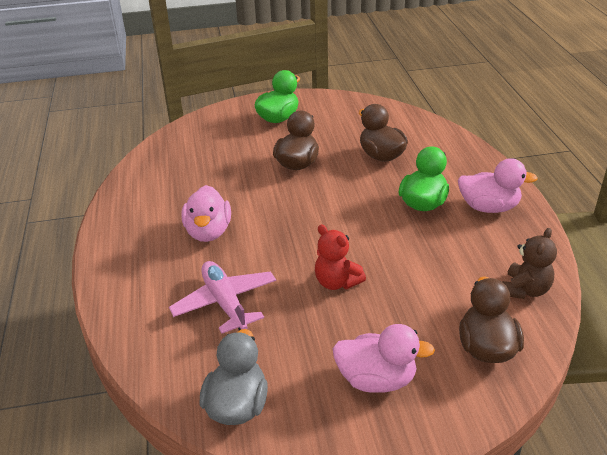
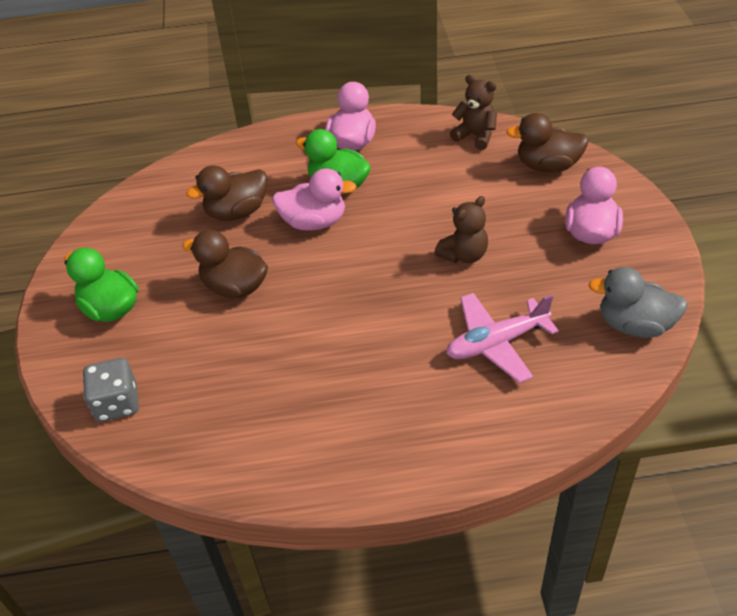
camera: 85 degrees left, 10 degrees up
pink duck [182,185,231,242] -> pink duck moved to [272,168,357,231]
red teddy bear [315,224,366,290] -> brown teddy bear [434,196,488,263]
none -> grey dice [83,358,139,422]

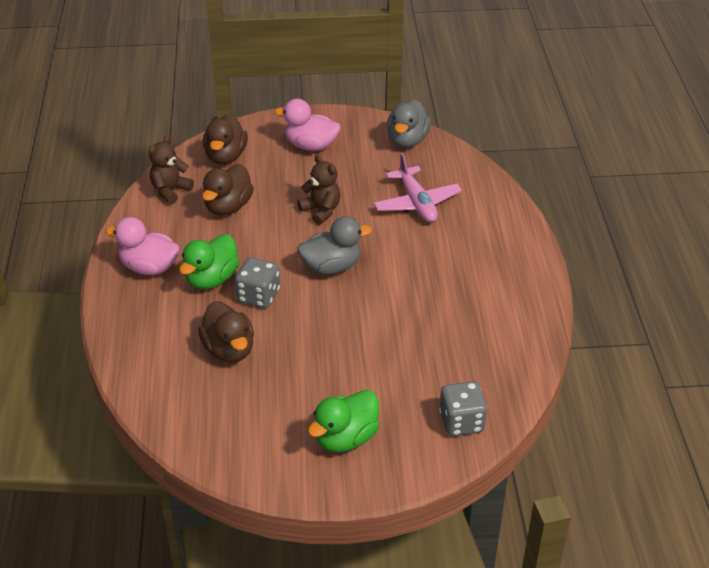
camera: 90 degrees left, 5 degrees down
brown duck [182,230,268,298] -> brown duck moved to [202,164,254,216]
pink duck [272,168,357,231] -> grey dice [235,257,280,308]
none -> grey duck [297,216,372,275]

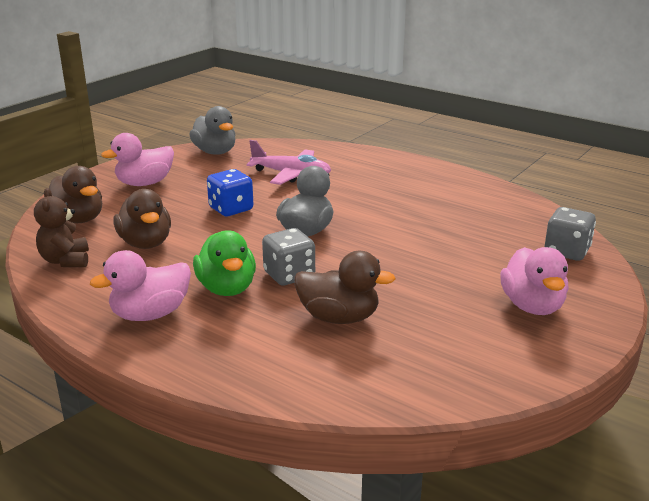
camera: 50 degrees left, 15 degrees down
brown teddy bear [297,155,341,225] -> blue dice [207,169,253,216]
green duck [308,390,379,452] -> pink duck [500,247,569,315]

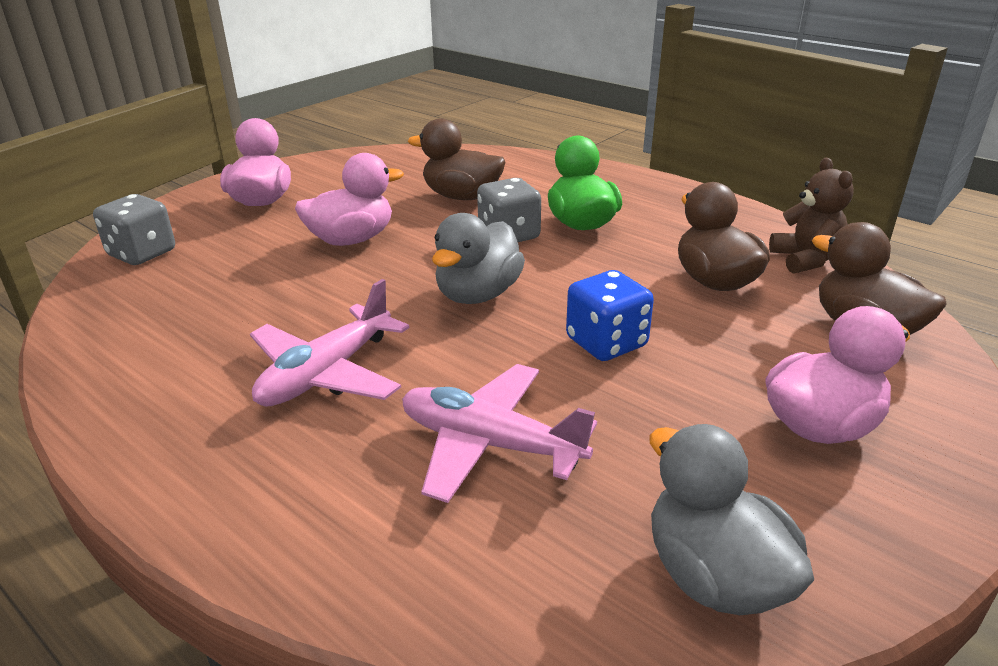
camera: 175 degrees left, 5 degrees up
pink duck [90,250,191,321] -> pink duck moved to [295,153,404,246]
none -> pink plane [250,279,409,406]

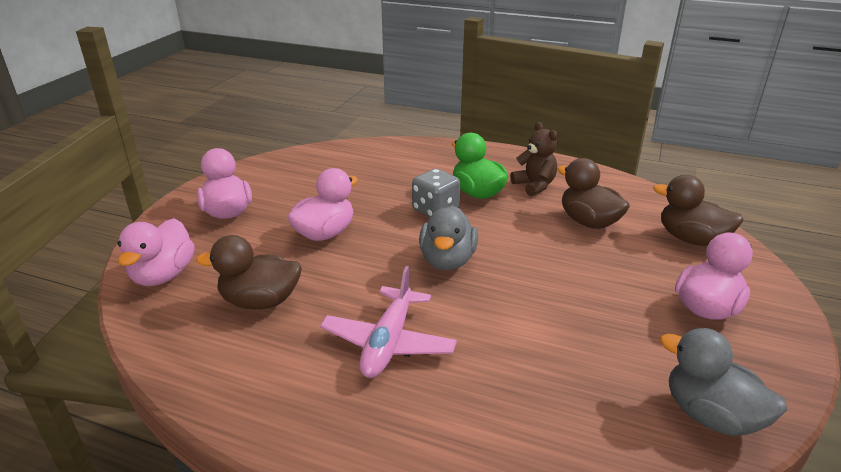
camera: 20 degrees left, 0 degrees up
grey dice [93,194,175,265] -> pink duck [117,218,195,286]
pink plane [402,364,597,503] -> none
brown duck [408,118,506,200] -> brown duck moved to [196,235,302,309]
blue dice [566,270,654,361] -> none
brown teddy bear [769,158,854,274] -> brown teddy bear moved to [510,122,558,196]

